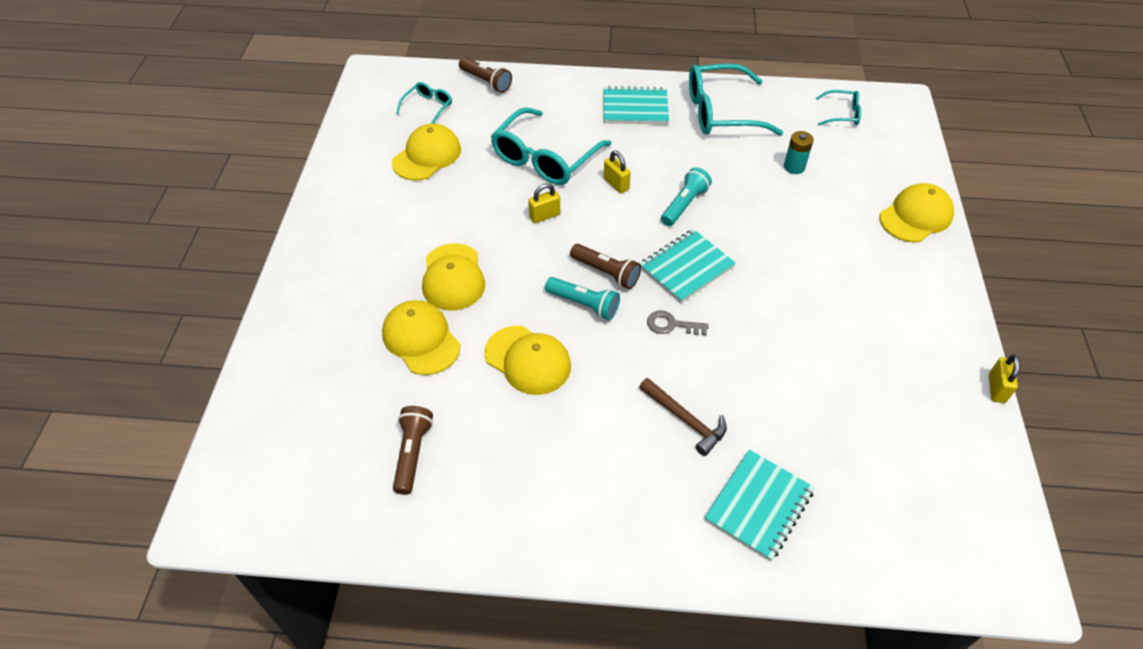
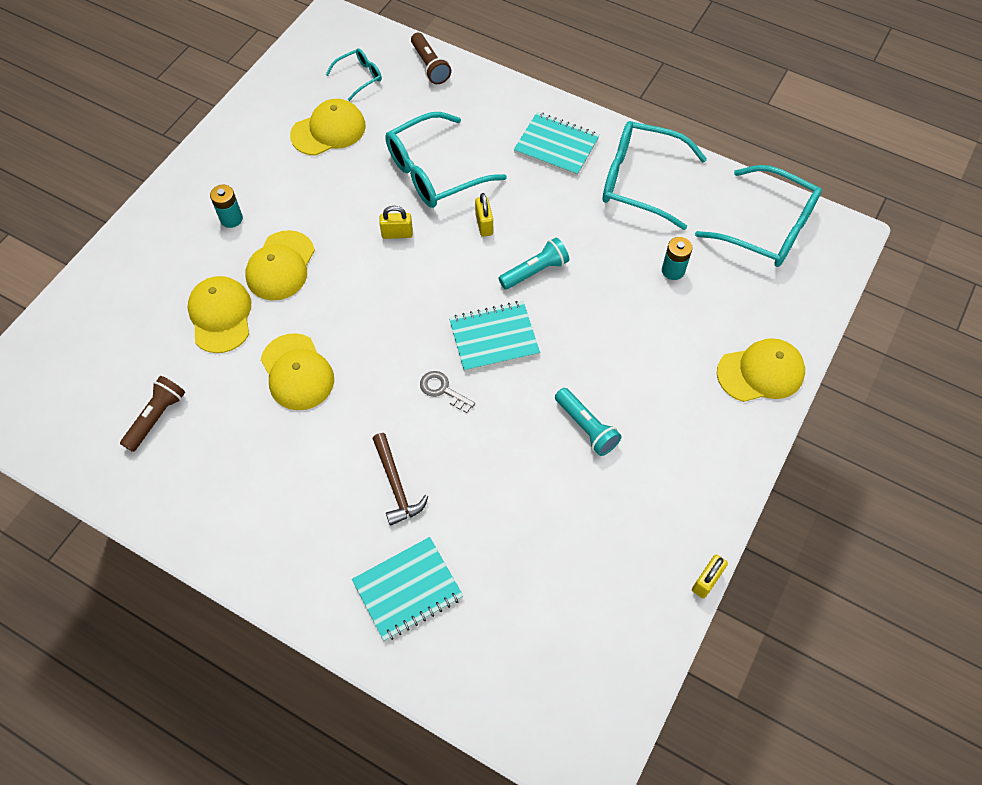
camera: 25 degrees right, 10 degrees up
turquoise flashlight [545,277,620,320] -> turquoise flashlight moved to [555,388,622,456]
brown flashlight [570,244,641,289] -> none
turquoise glasses [816,90,861,125] -> turquoise glasses [695,165,822,267], size x2.01
none -> turquoise battery [210,185,243,228]

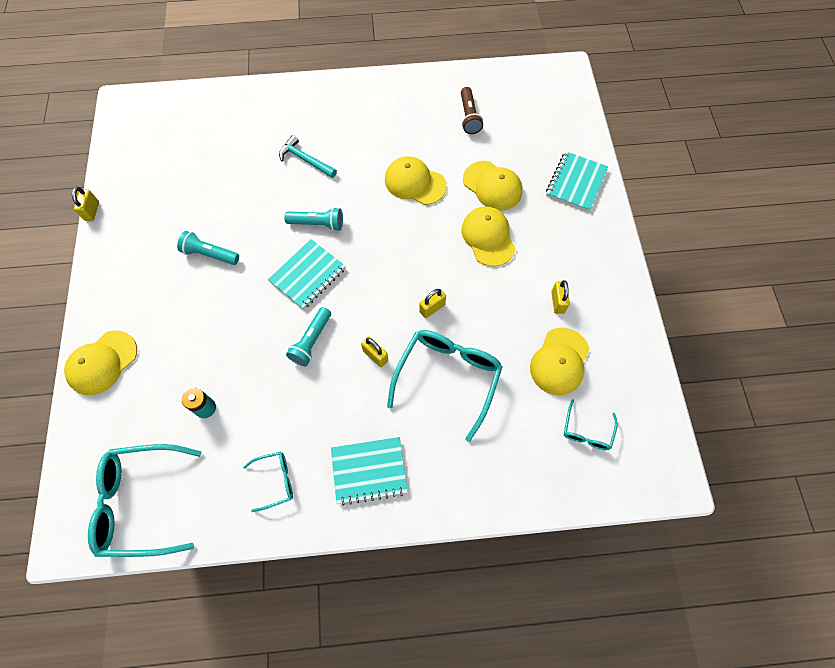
camera: 145 degrees right, 5 degrees up
turquoise battery [210,185,243,228] -> none
turquoise notebook [352,537,463,641] -> turquoise notebook moved to [546,151,608,212]
brown hammer [372,433,428,526] -> turquoise hammer [279,135,337,178]
brown flashlight [411,33,451,84] -> none
grey key [420,371,475,413] -> turquoise flashlight [284,207,343,231]
turquoise glasses [603,121,707,230] -> turquoise glasses [243,452,293,512], size x0.50
none -> yellow padlock [551,280,570,314]

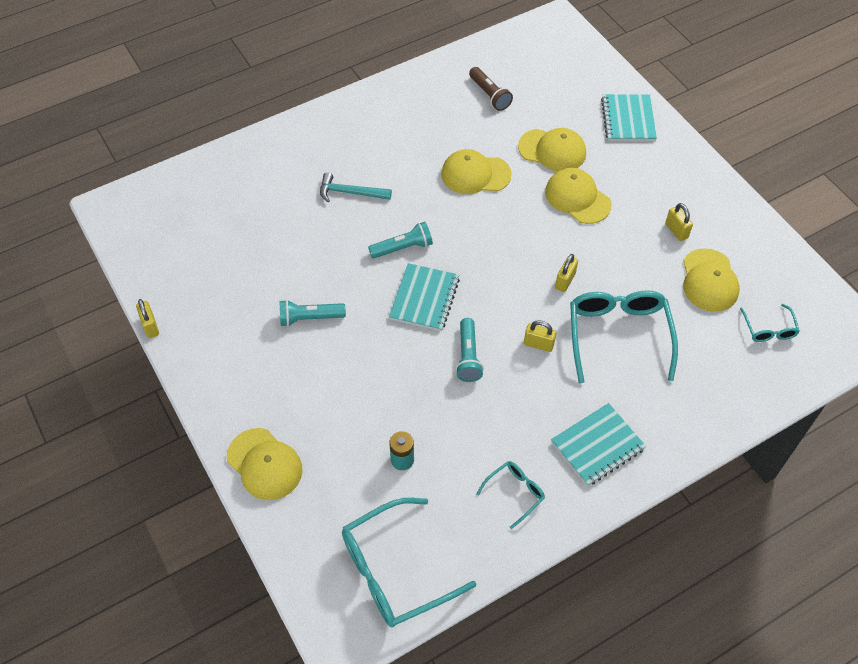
camera: 25 degrees left, 10 degrees down
yellow cap [64,330,137,395] -> yellow cap turned 60 degrees counterclockwise [227,428,303,500]

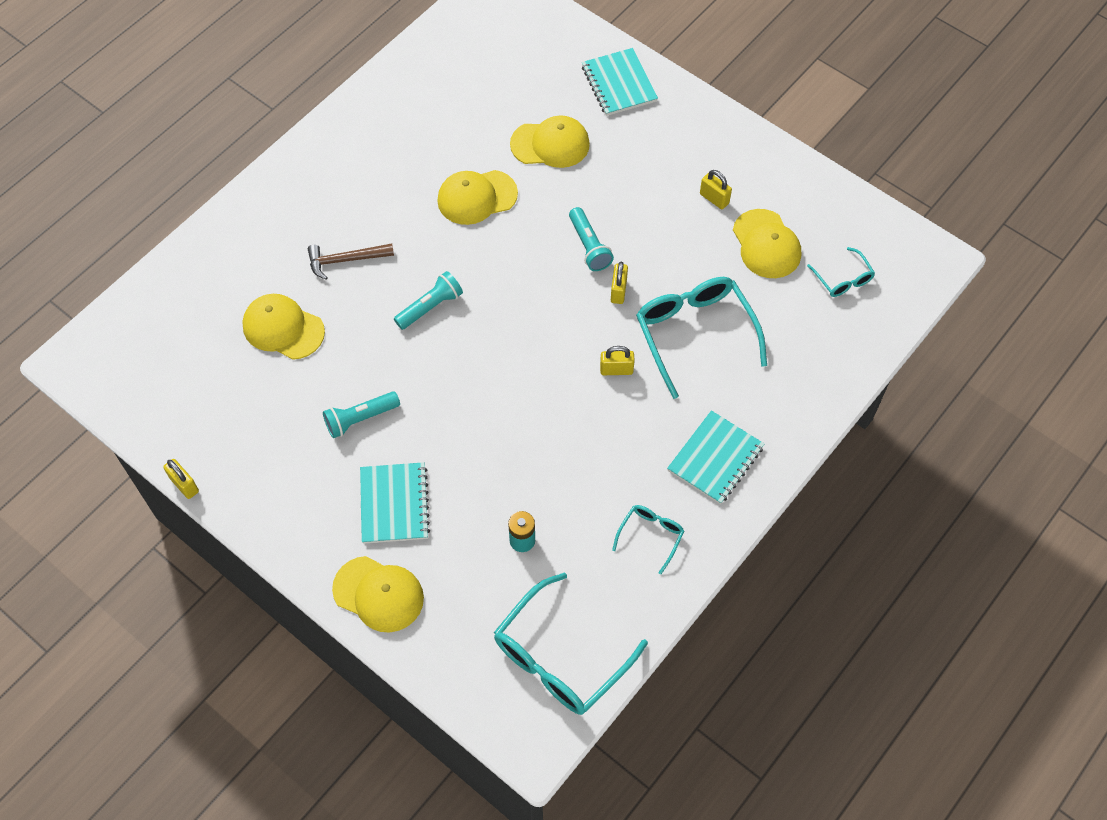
camera: 20 degrees left, 5 degrees up
turquoise hammer [320,172,392,202] -> brown hammer [308,244,394,280]
turquoise notebook [389,263,460,331] -> turquoise notebook moved to [360,462,430,544]
turquoise flashlight [455,318,484,382] -> turquoise flashlight moved to [569,207,614,271]
brown flashlight [469,67,513,111] -> none
yellow cap [545,168,612,224] -> yellow cap moved to [242,294,325,360]

